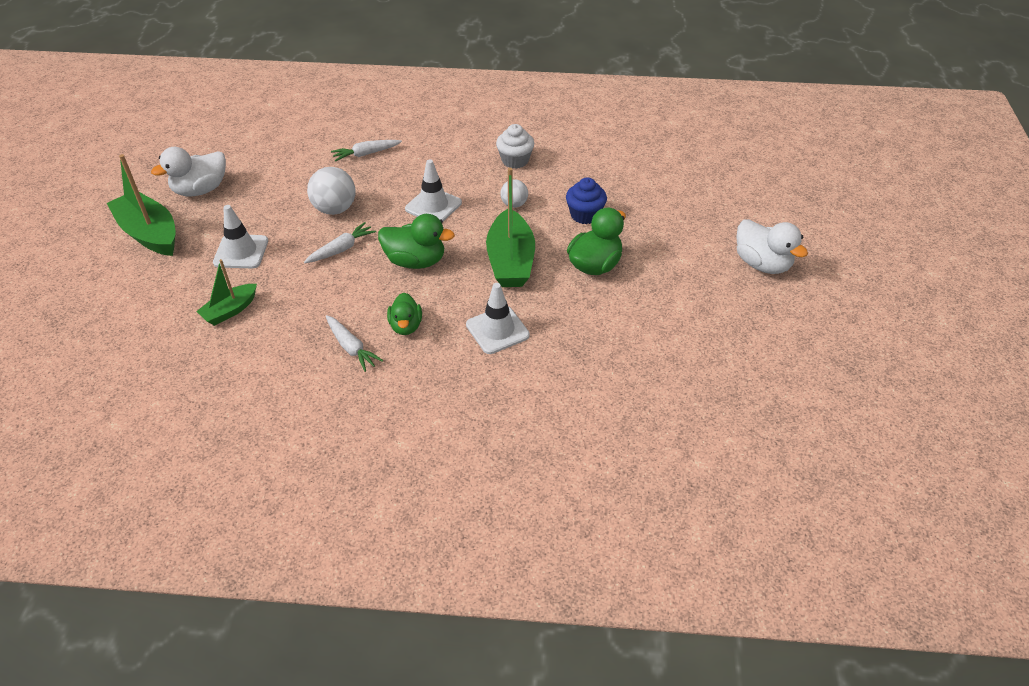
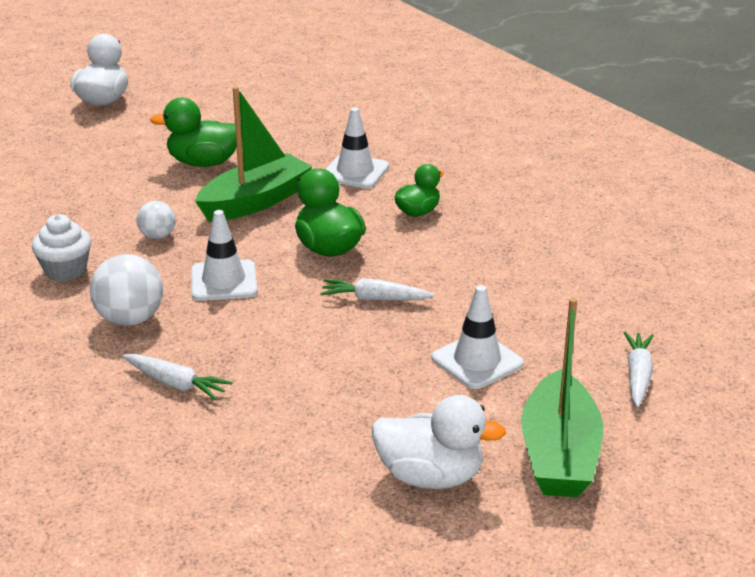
camera: 130 degrees left, 15 degrees down
green boat [196,259,257,326] -> none
white ball [307,167,356,215] -> white ball moved to [90,254,163,326]
white carrot [326,315,383,372] -> white carrot moved to [623,332,654,407]
blue cupcake [566,177,607,224] -> none

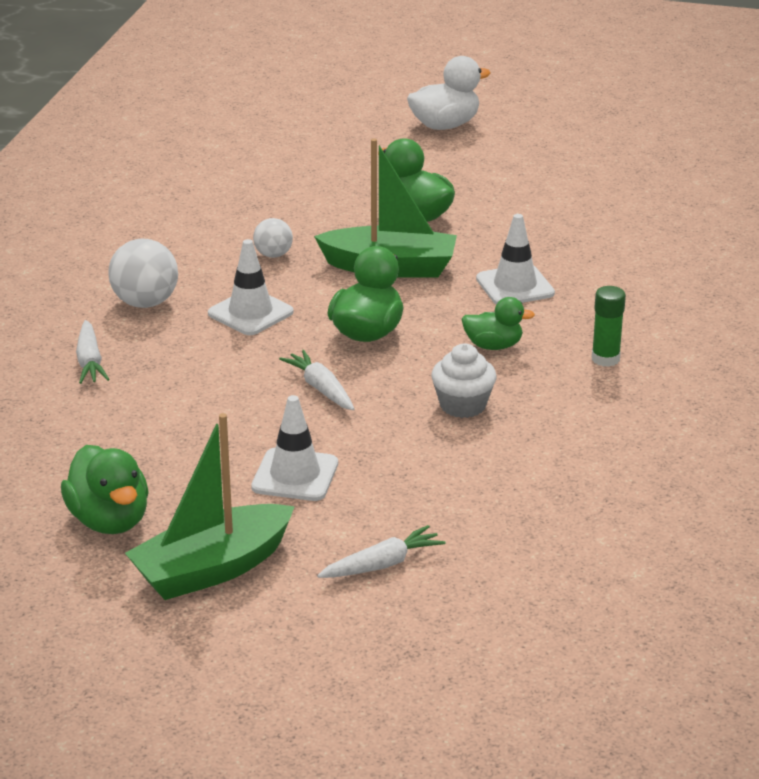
camera: 50 degrees right, 0 degrees up
white cupcake [32,214,91,282] -> white cupcake moved to [431,344,496,418]
white duck [372,395,506,489] -> green duck [61,445,149,534]
none -> green glue stick [592,286,626,367]

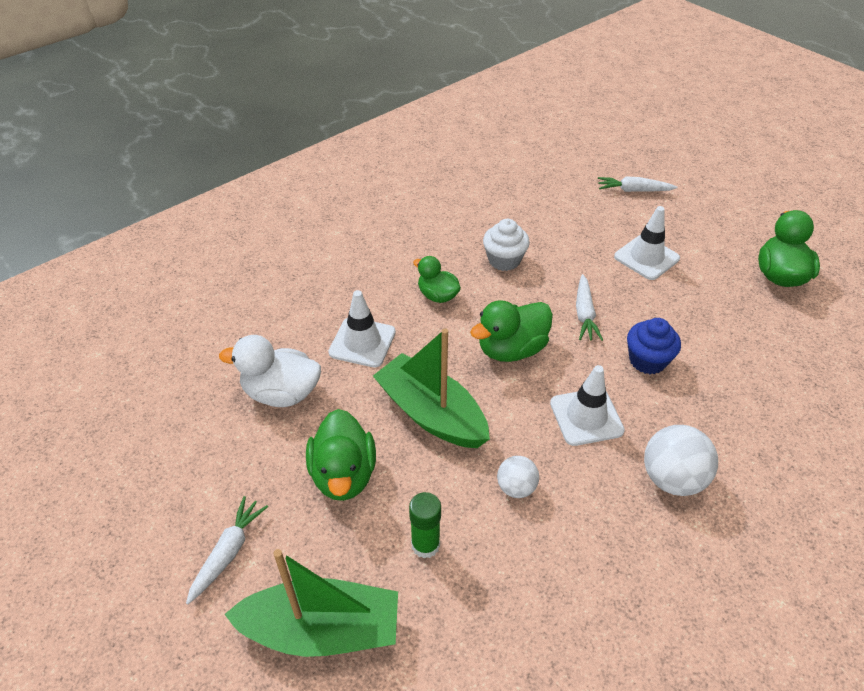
camera: 145 degrees left, 15 degrees up
white carrot [76,320,109,384] -> white carrot moved to [186,496,268,604]
green boat [125,413,295,600] -> green boat moved to [224,549,398,657]
white duck [407,56,491,130] -> white duck moved to [219,335,321,407]
green glue stick [592,286,626,367] -> green glue stick moved to [409,492,441,558]
none -> blue cupcake [627,318,681,374]

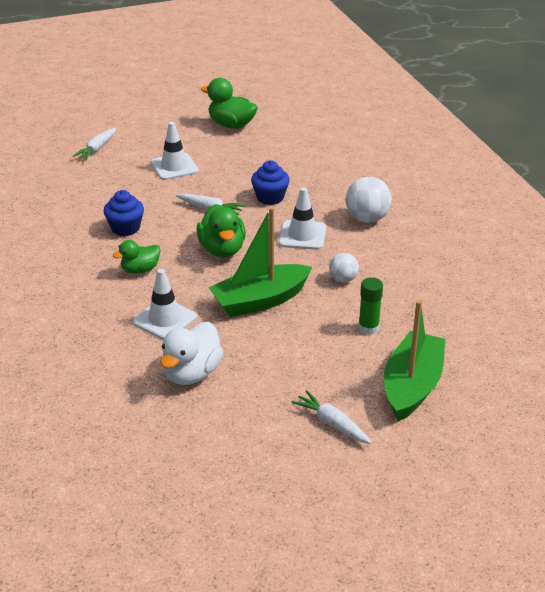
camera: 70 degrees left, 10 degrees down
green duck [306,409,376,501] -> none
white cupcake [483,219,530,271] -> blue cupcake [104,190,144,236]

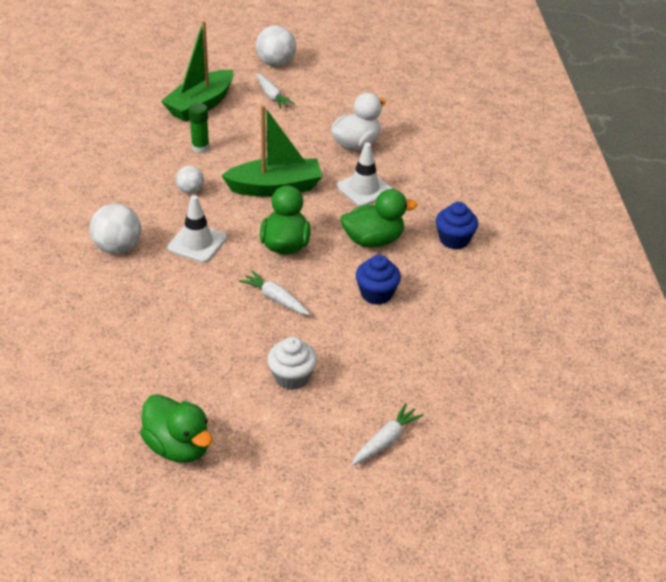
camera: 165 degrees left, 5 degrees up
green duck [113,240,161,274] -> green duck [341,189,417,248], size x1.55
white traffic cone [151,122,199,180] -> white cupcake [268,337,317,390]
blue cupcake [251,160,290,205] -> blue cupcake moved to [436,202,478,250]
none -> white ball [256,25,296,67]

